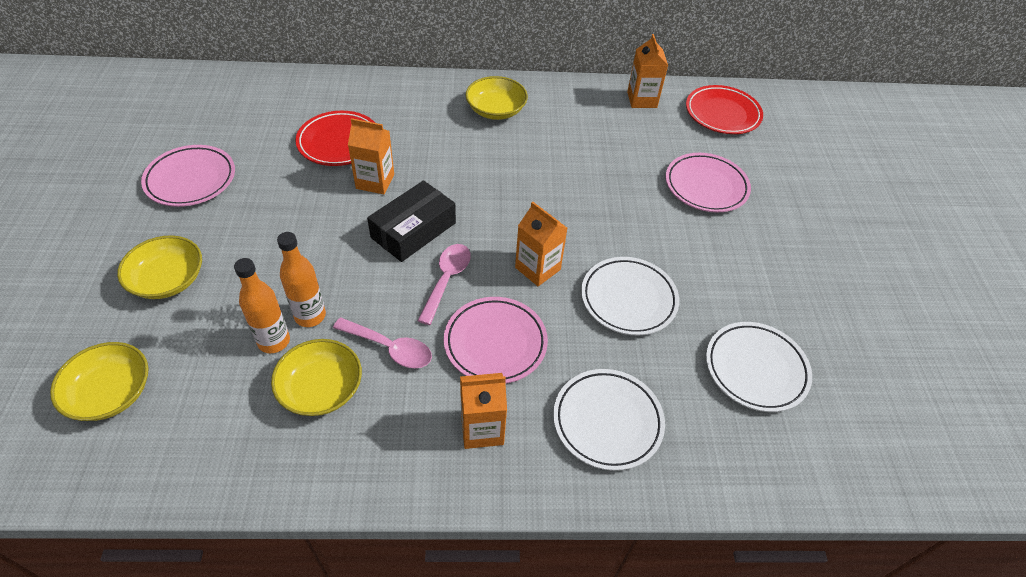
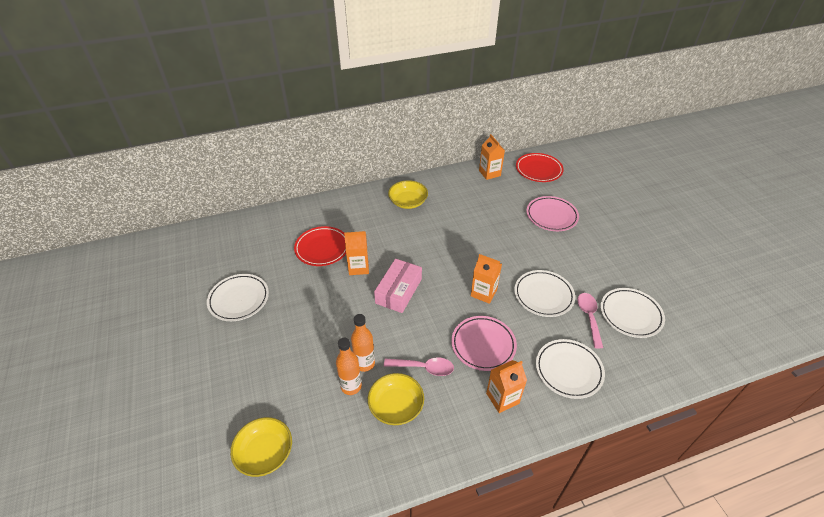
camera: 15 degrees left, 5 degrees down
yellow bowl [117,235,202,299] -> none
pink plate [141,145,235,207] -> white plate [207,274,269,321]
black box [367,180,456,262] -> pink box [374,259,422,313]
pink spoon [417,244,471,325] -> pink spoon moved to [577,293,603,348]

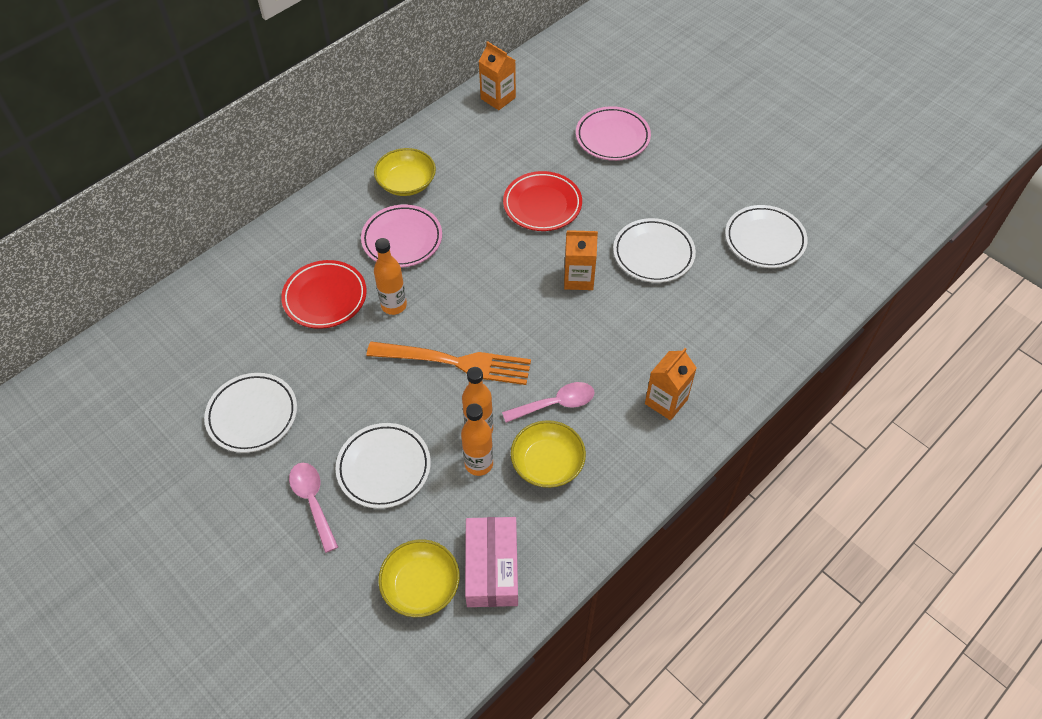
camera: 25 degrees left, 10 degrees up
orange carton [344,231,369,275] -> orange bottle [374,238,407,315]
pink box [374,259,422,313] -> pink box moved to [465,517,518,607]
pink plate [451,316,517,371] -> pink plate moved to [361,205,442,268]
red plate [516,153,564,182] -> red plate moved to [503,171,582,231]
white plate [536,339,605,399] -> white plate moved to [336,423,431,509]
pink spoon [577,293,603,348] -> pink spoon moved to [289,463,338,553]
none -> orange fork [367,341,531,385]

